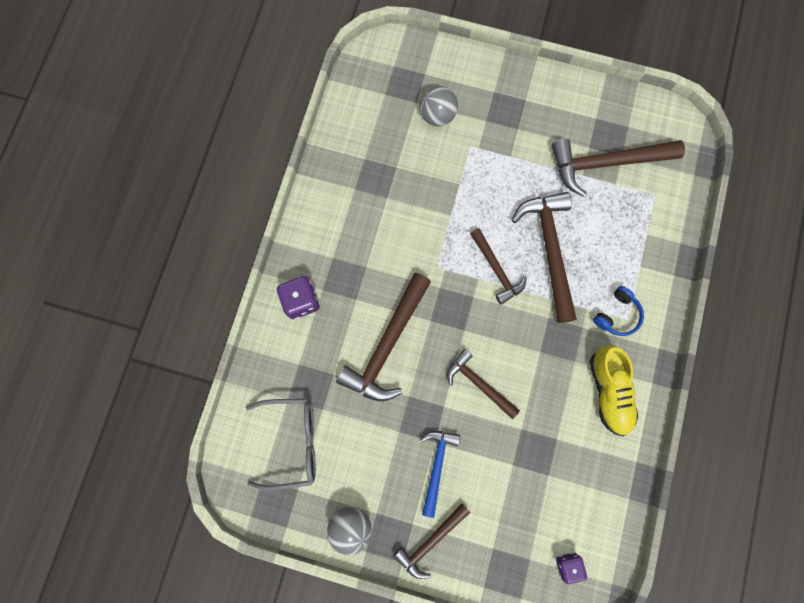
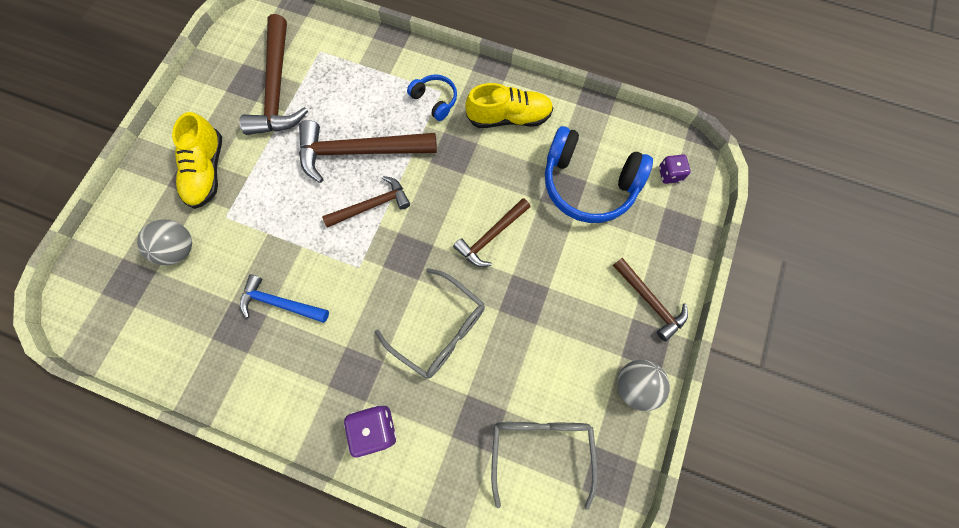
camera: 85 degrees left, 5 degrees down
brown hammer [336,273,431,401] -> grey glasses [375,268,485,379]
blue hammer [420,431,460,518] -> blue hammer moved to [240,274,329,323]
none -> yellow shoe [172,112,222,209]
none -> blue headphones [545,126,653,223]

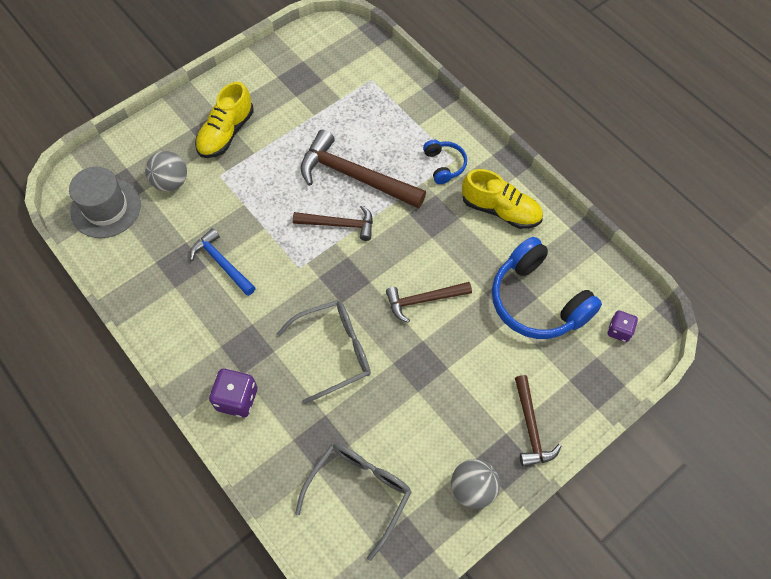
camera: 30 degrees right, 10 degrees down
brown hammer [239,14,308,135] -> none
grey glasses [375,268,485,379] -> grey glasses turned 90 degrees counterclockwise [277,300,371,404]
none -> grey hat [69,167,141,238]

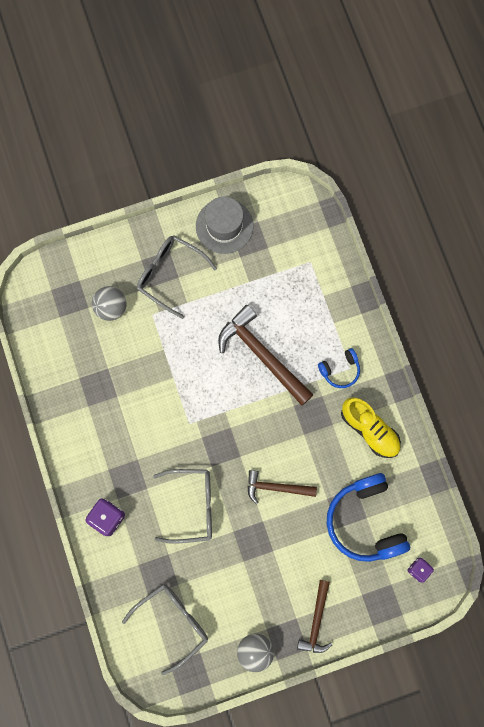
camera: 20 degrees right, 15 degrees up
grey hat [69,167,141,238] -> grey hat moved to [196,197,253,254]
blue hammer [190,228,256,296] -> none
yellow shoe [195,82,254,158] -> grey glasses [137,235,217,319]
brown hammer [293,205,373,241] -> none
blue headphones [423,140,467,184] -> blue headphones turned 60 degrees clockwise [318,348,360,388]

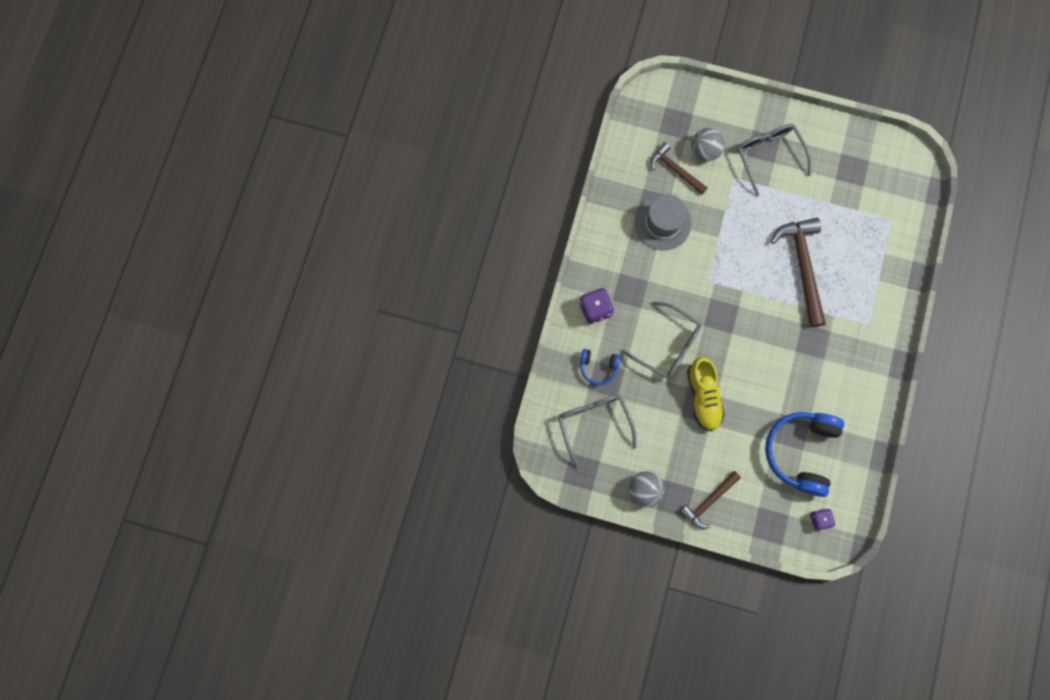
camera: 35 degrees right, 0 degrees up
grey glasses [122,584,208,675] -> grey glasses turned 105 degrees counterclockwise [558,395,637,469]
grey hat [196,197,253,254] -> grey hat moved to [635,194,691,250]
brown hammer [248,470,317,504] -> brown hammer moved to [651,142,707,195]
blue headphones [318,348,360,388] -> blue headphones moved to [580,349,620,385]
yellow shoe [341,397,401,458] -> yellow shoe moved to [687,357,725,431]

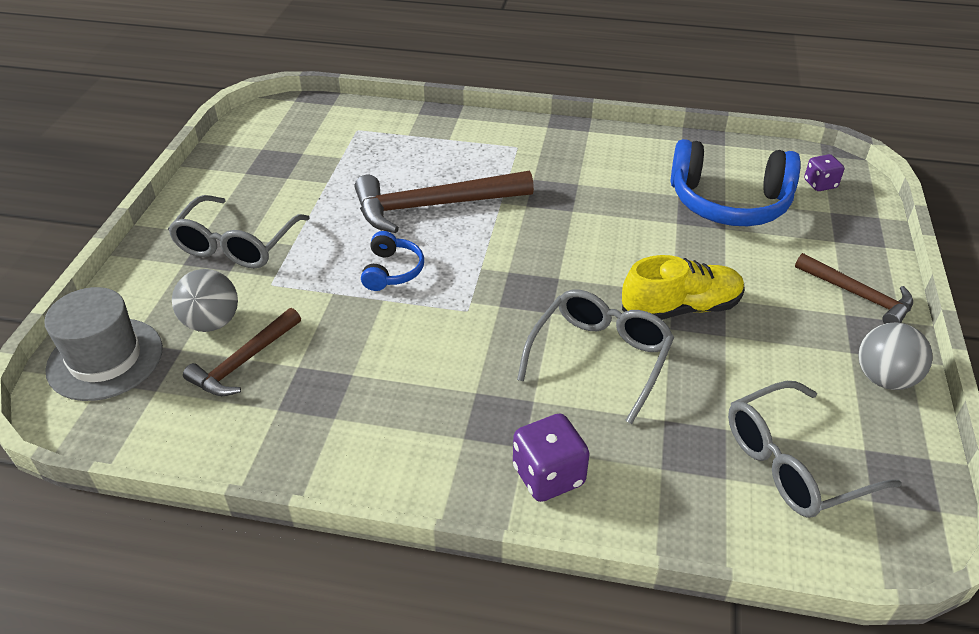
camera: 95 degrees left, 35 degrees down
blue headphones [580,349,620,385] -> blue headphones moved to [361,231,424,291]
grey hat [635,194,691,250] -> grey hat moved to [44,287,163,401]
grey glasses [737,124,811,197] -> grey glasses turned 45 degrees counterclockwise [168,195,310,269]

